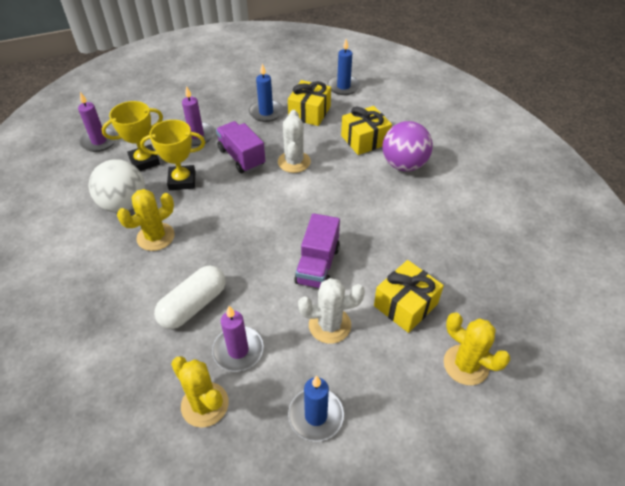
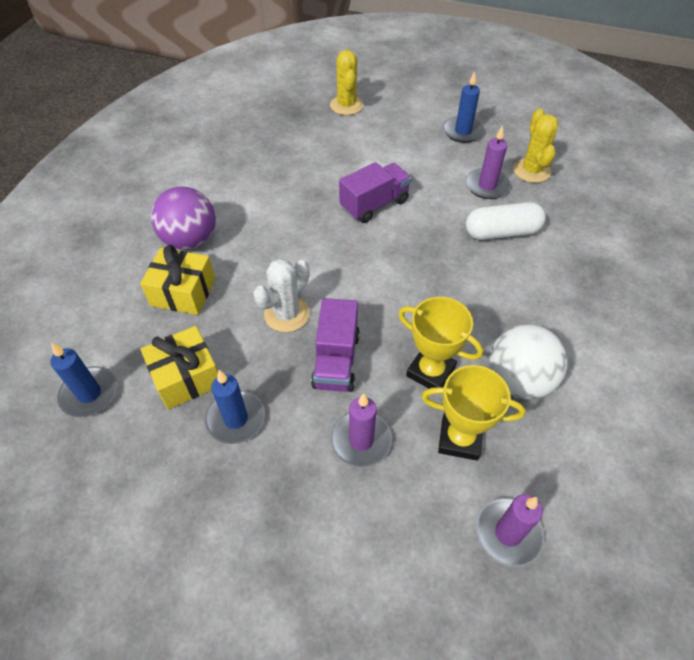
camera: 140 degrees left, 5 degrees up
yellow cactus [117,189,175,251] -> none
white cactus [298,278,365,344] -> none
yellow gift [374,260,444,333] -> none

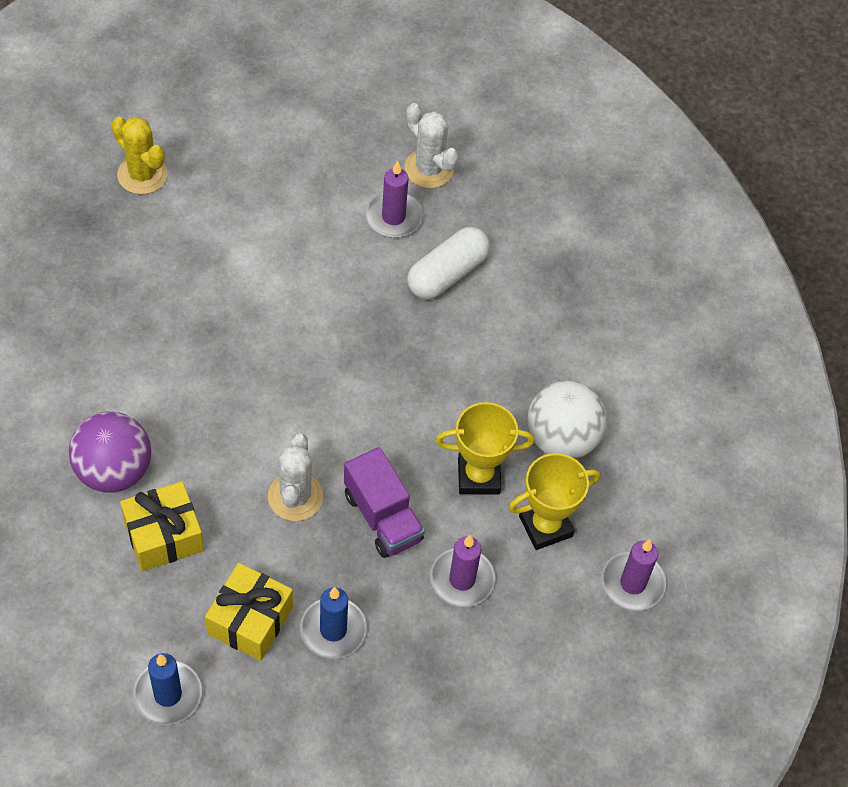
camera: 40 degrees left, 5 degrees up
purple truck [339,162,411,223] -> none
blue candle [443,71,484,143] -> none
yellow cactus [513,109,558,183] -> white cactus [405,103,459,188]

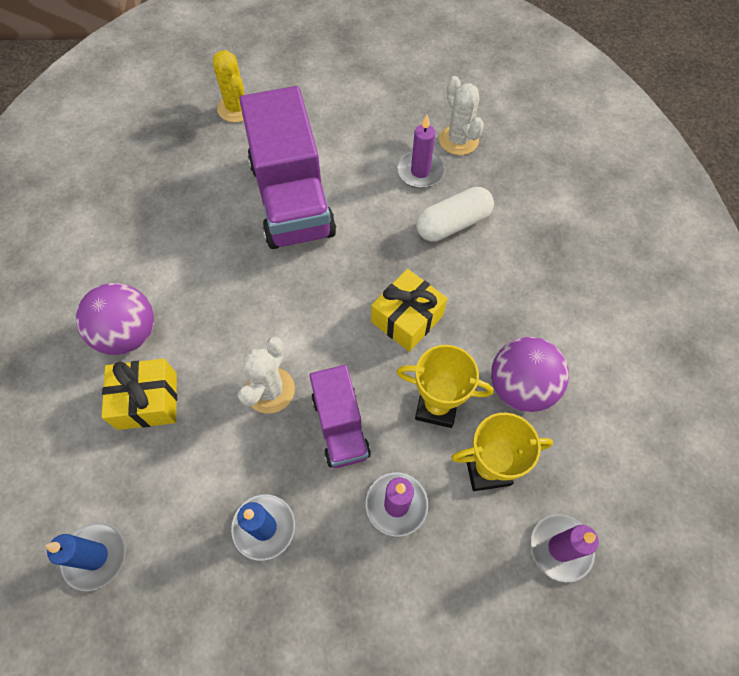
camera: 20 degrees right, 5 degrees up
yellow gift [205,563,293,661] -> yellow gift moved to [371,269,448,352]
white ball [527,380,607,459] -> purple ball [491,337,569,412]
none -> purple truck [239,86,336,249]

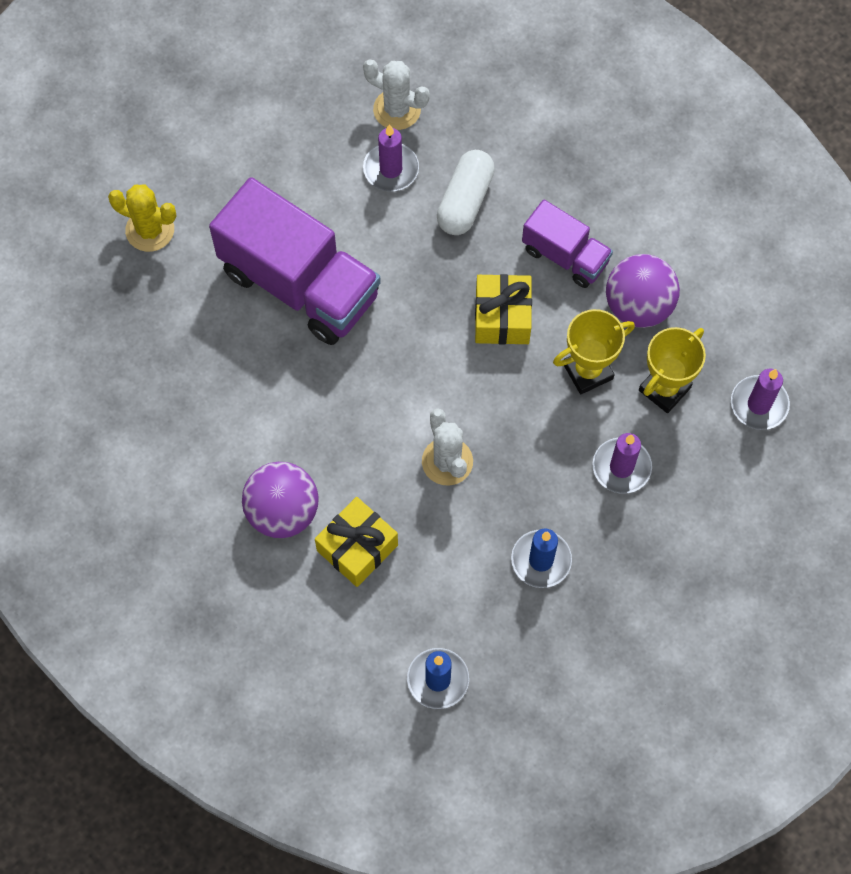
camera: 40 degrees left, 5 degrees up
purple truck [309,365,371,468] -> purple truck moved to [522,200,613,288]

